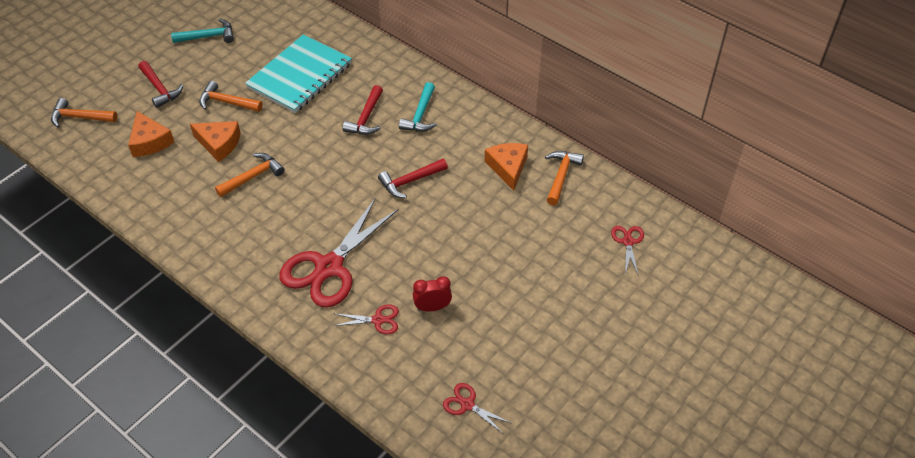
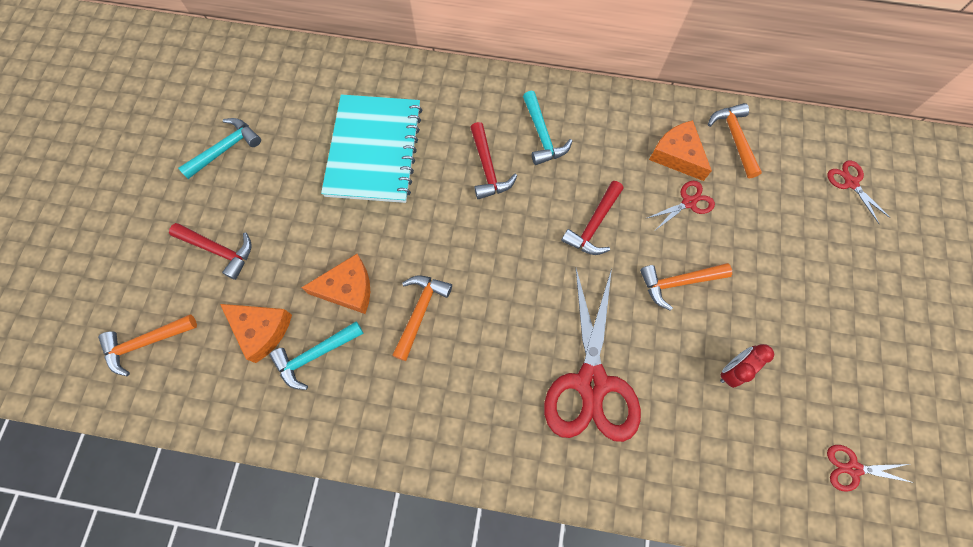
camera: 30 degrees left, 20 degrees up
orange hammer [199,81,262,112] -> orange hammer moved to [640,263,732,311]
red scissors [333,305,399,334] -> red scissors moved to [647,181,715,229]
none -> turquoise hammer [269,321,364,390]

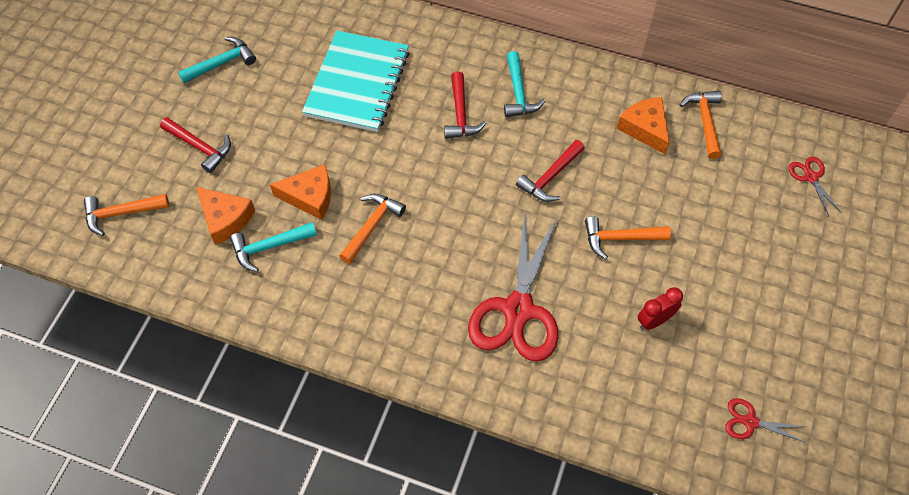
camera: 10 degrees right, 10 degrees down
red scissors [647,181,715,229] -> none

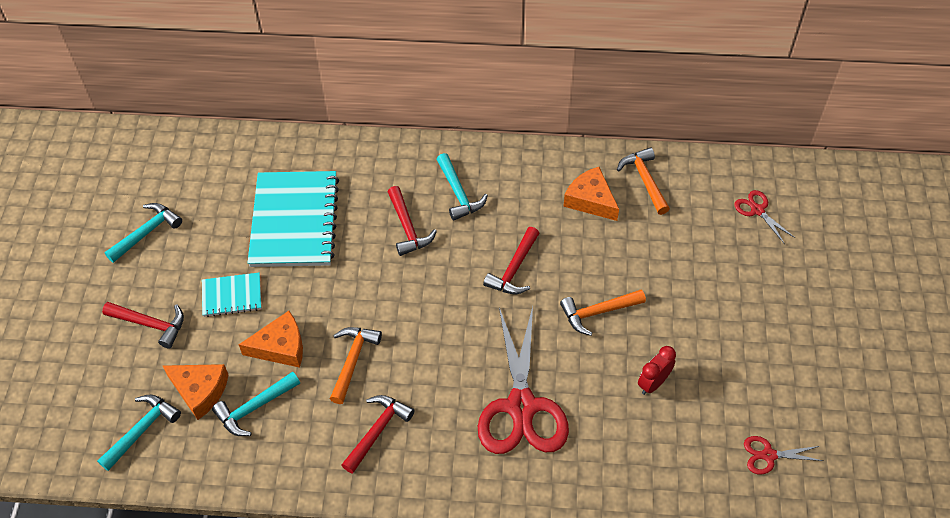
camera: 15 degrees left, 5 degrees down
orange hammer [84,194,169,236] -> none
none -> turquoise hammer [97,395,181,471]
none -> turquoise notebook [202,272,261,317]
none -> red hammer [341,395,415,474]

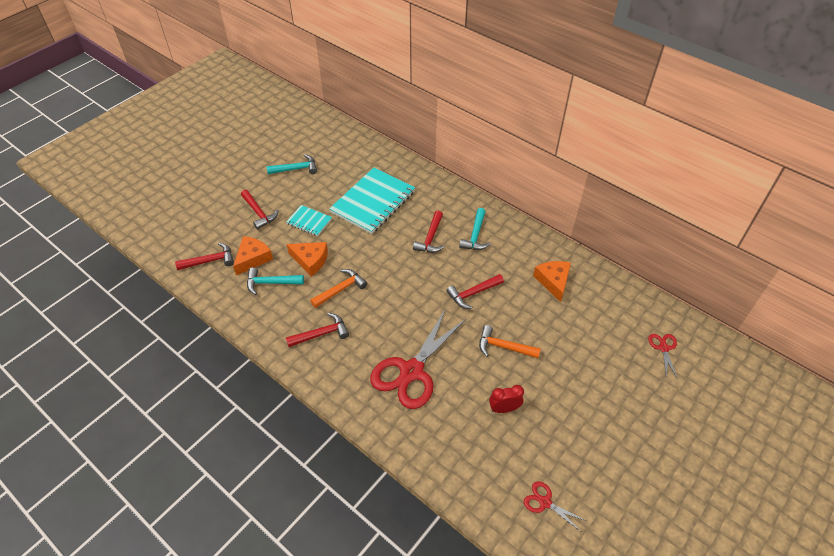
camera: 35 degrees right, 5 degrees down
turquoise hammer [97,395,181,471] -> red hammer [175,243,234,270]
orange cheese [163,364,229,420] -> orange cheese turned 120 degrees counterclockwise [233,236,273,275]
orange hammer [617,147,670,215] -> none

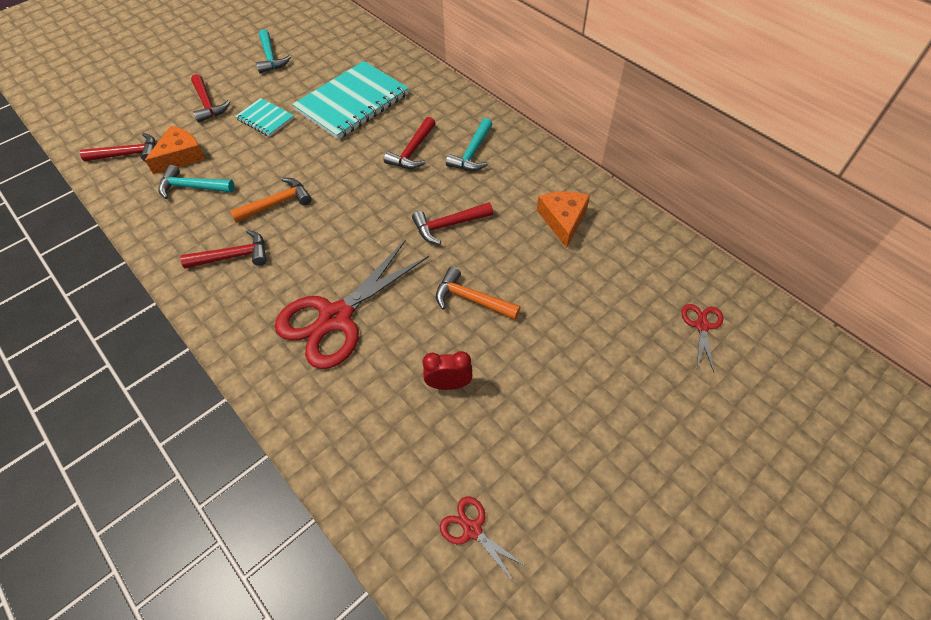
camera: 10 degrees right, 5 degrees up
turquoise hammer [266,154,317,174] -> turquoise hammer turned 75 degrees clockwise [256,29,291,73]
orange cheese [287,242,328,276] -> none

